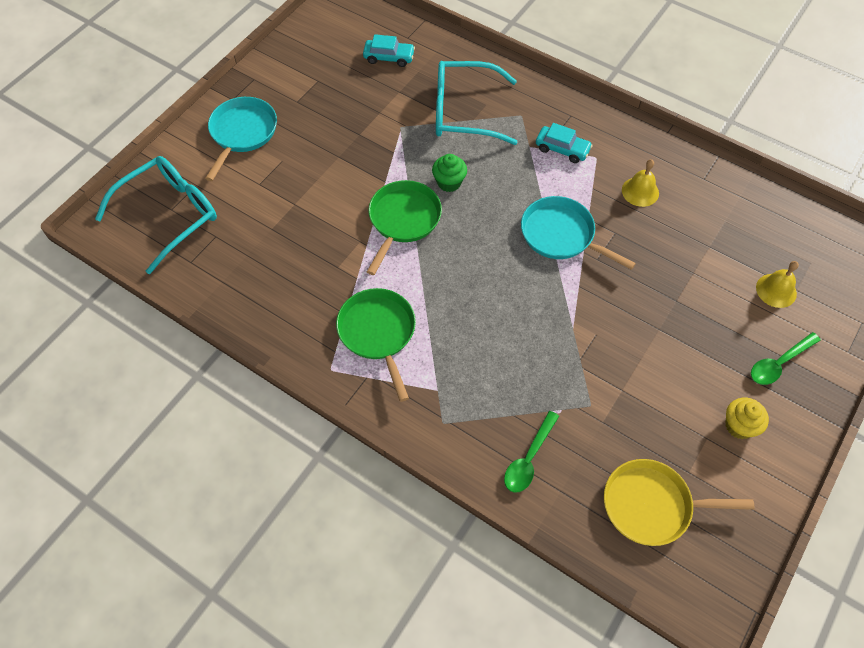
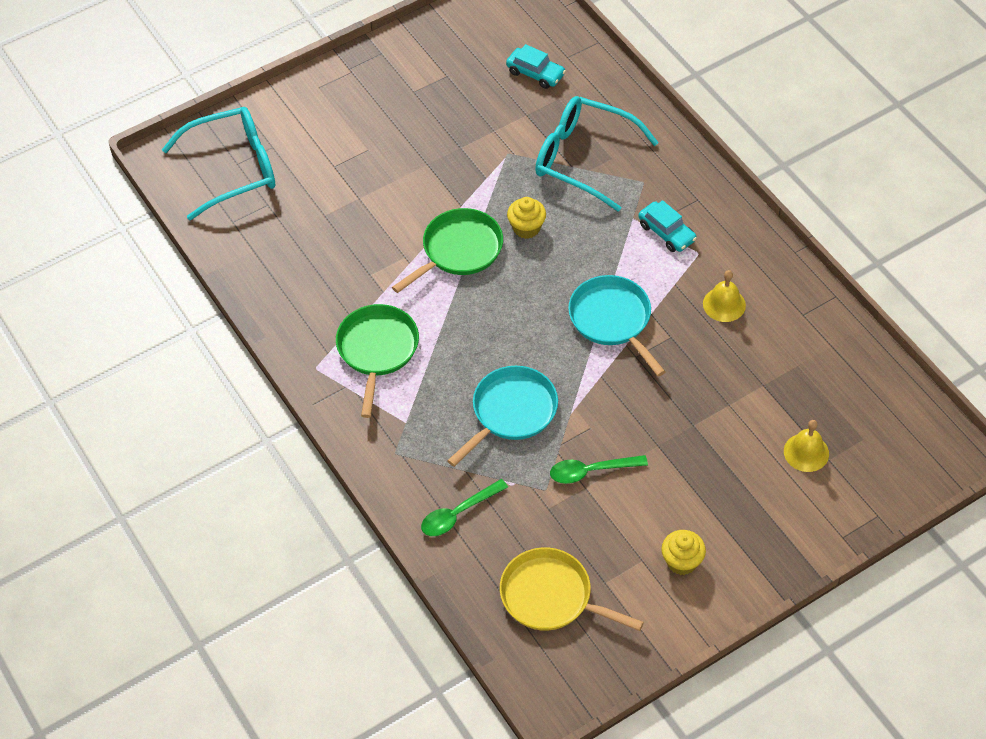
camera: 25 degrees right, 5 degrees down
turquoise pan [205,97,277,181] -> turquoise pan moved to [447,366,558,467]
green cupcake [432,154,467,192] -> yellow cupcake [507,197,546,239]
green spoon [751,332,821,385] -> green spoon moved to [550,455,648,484]

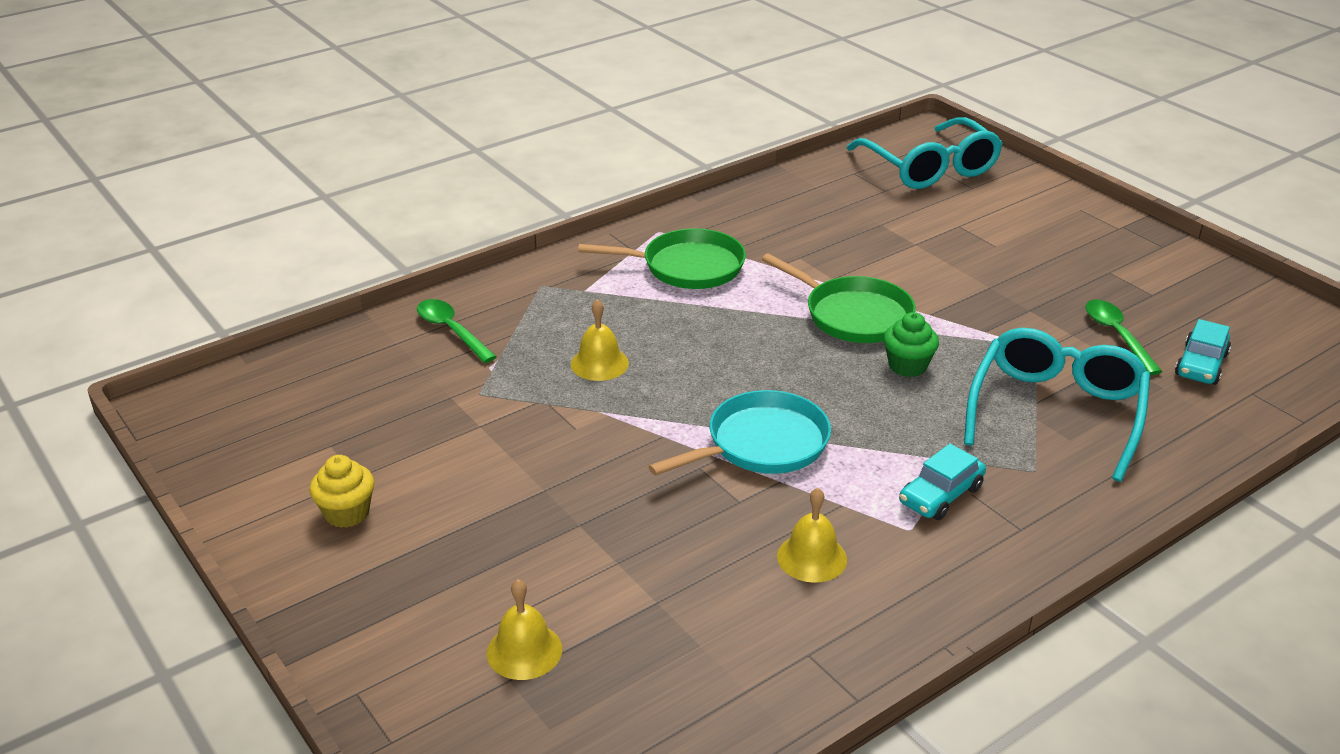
camera: 85 degrees right, 20 degrees down
turquoise pan [447,366,558,467] -> yellow bell [571,299,629,381]
yellow pan [500,548,644,631] -> none
yellow cupcake [507,197,546,239] -> green cupcake [883,312,939,377]
green spoon [550,455,648,484] -> green spoon moved to [1085,300,1163,375]

